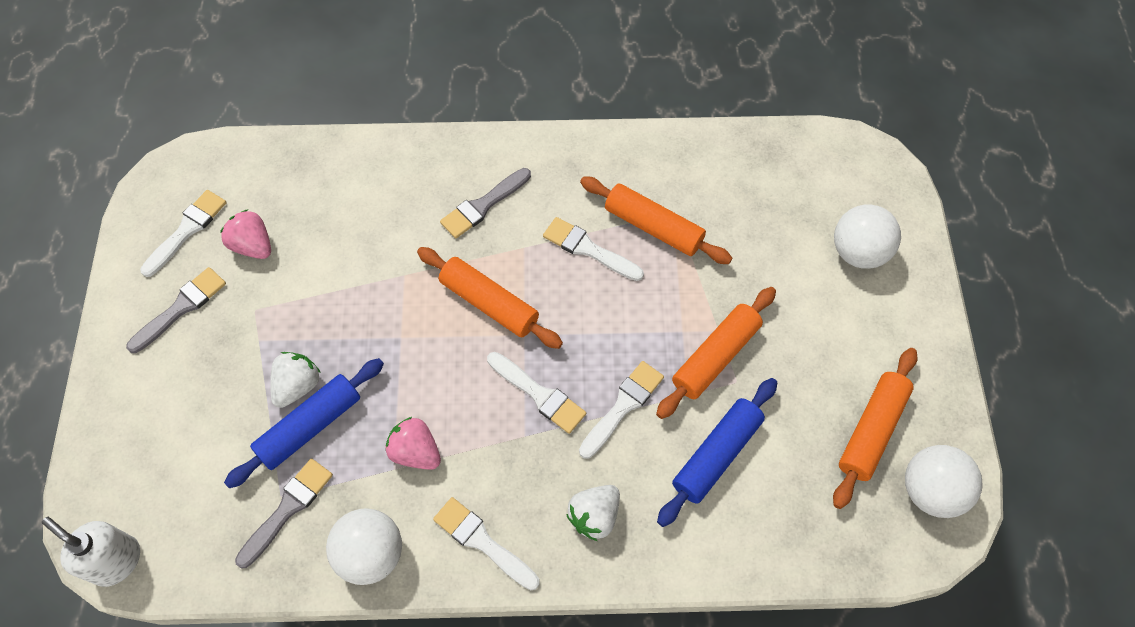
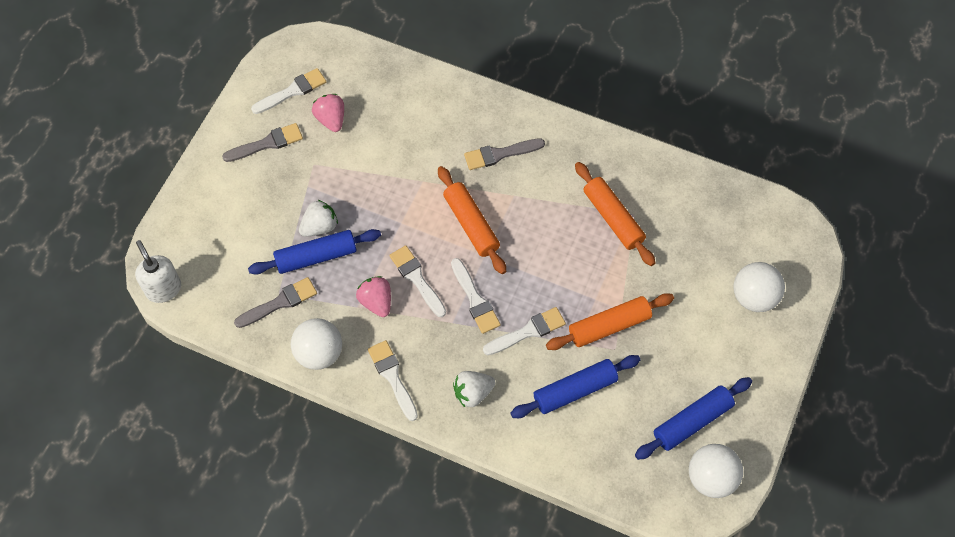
camera: 25 degrees right, 0 degrees up
white brush [543,217,644,281] -> white brush moved to [389,245,446,317]
orange rolling pin [833,348,918,509] -> blue rolling pin [635,377,752,460]

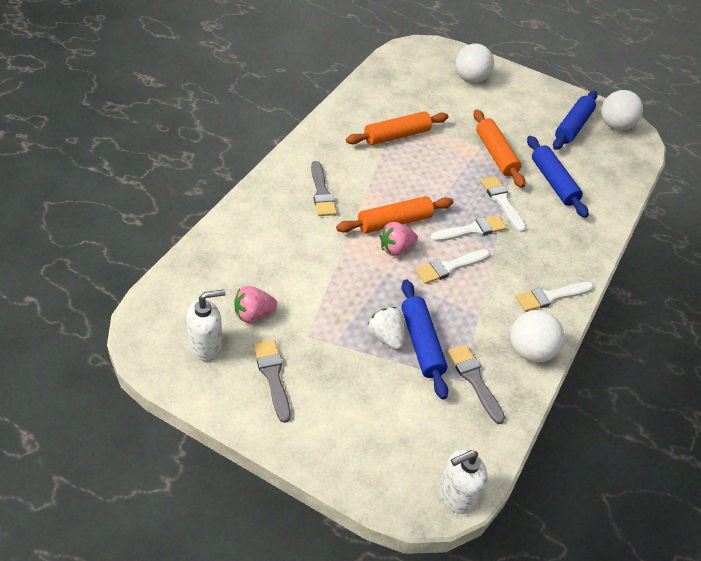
camera: 90 degrees left, 15 degrees down
white brush [251,68,326,114] -> white soap dispenser [186,290,225,361]
pink strawberry [356,276,391,317] -> pink strawberry moved to [379,222,418,256]
white strawberry [453,371,495,407] -> none
blue rolling pin [635,377,752,460] -> blue rolling pin turned 60 degrees clockwise [553,91,598,150]

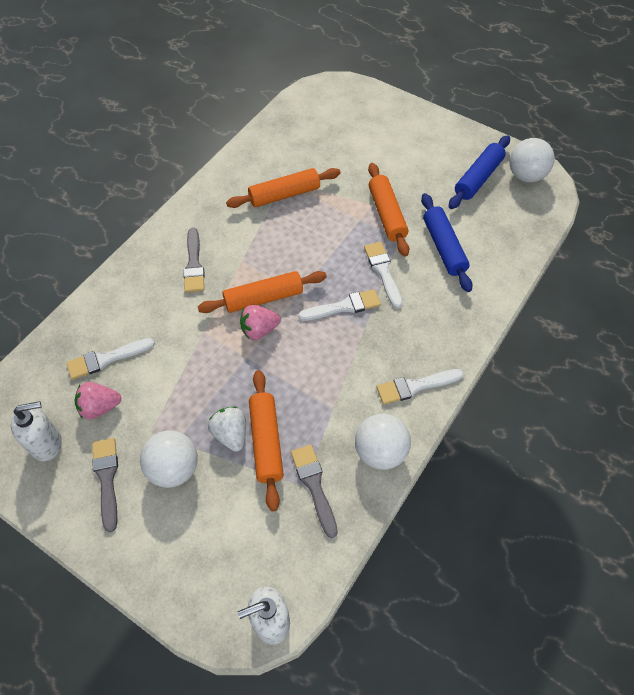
camera: 10 degrees right, 10 degrees up
blue rolling pin [401,279,448,400] -> orange rolling pin [249,370,284,511]
white brush [415,249,490,284] -> white brush moved to [66,338,155,380]
white ball [455,43,494,83] -> white ball moved to [140,431,198,488]

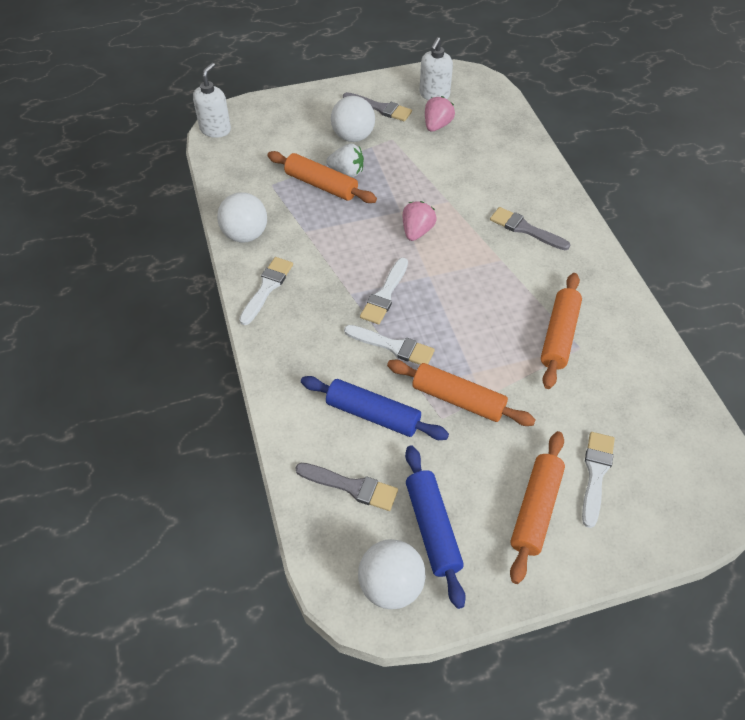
camera: 130 degrees right, 5 degrees down
white brush [66,338,155,380] -> white brush moved to [582,432,615,528]
orange rolling pin [198,271,327,313] -> orange rolling pin moved to [510,431,565,584]
grey brush [291,445,338,538] -> grey brush moved to [295,463,398,511]

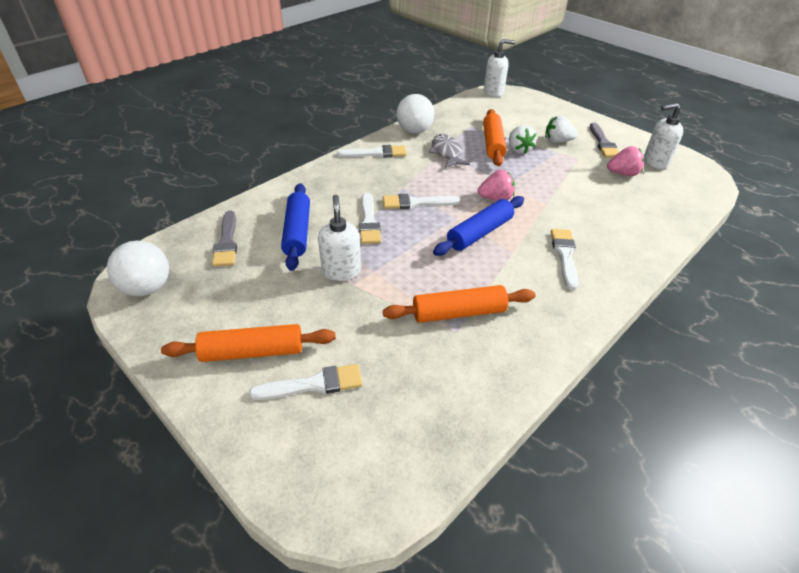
camera: 60 degrees right, 10 degrees down
white ball [331,96,375,142] -> white strawberry [545,115,578,143]
orange rolling pin [387,360,536,426] -> white soap dispenser [318,195,361,281]
blue rolling pin [405,445,466,609] -> blue rolling pin moved to [433,196,524,256]
grey brush [490,207,570,250] -> white brush [551,229,578,290]
none -> grey fish [429,134,470,168]

